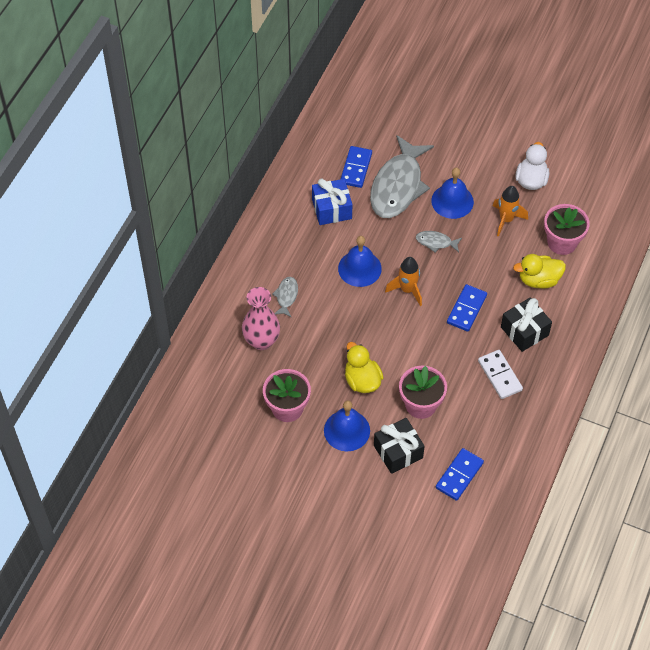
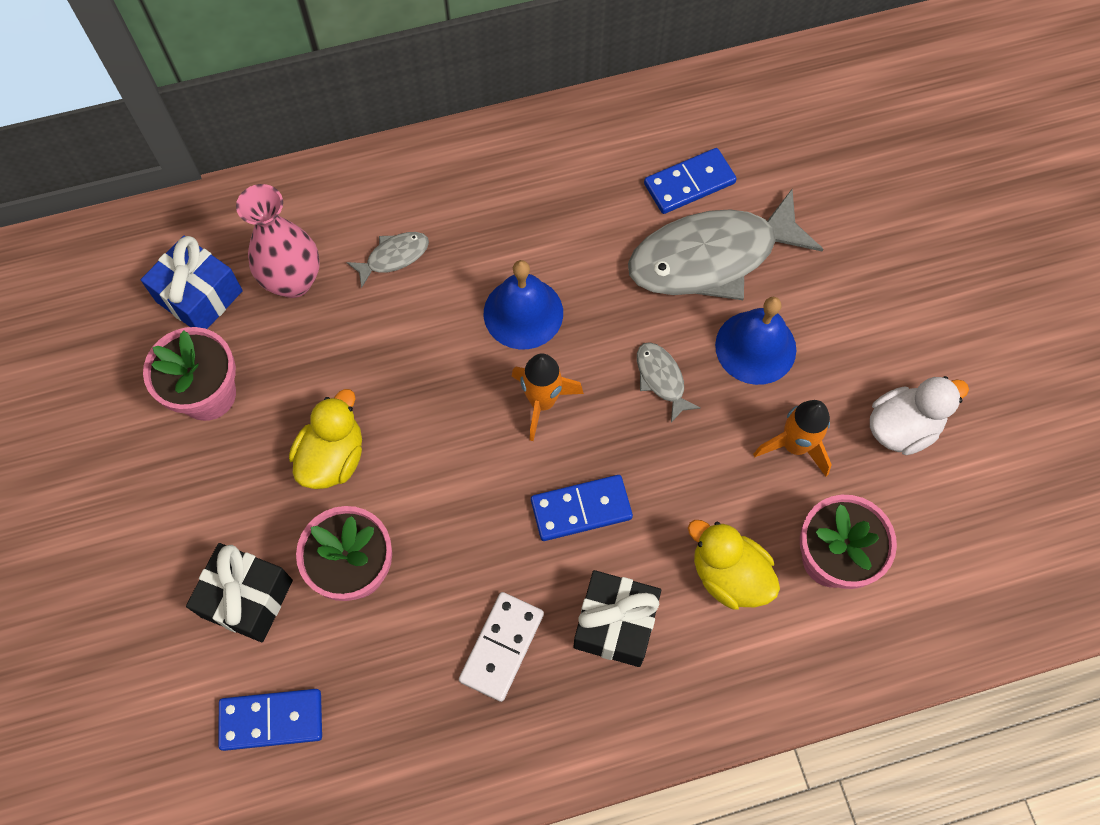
camera: 50 degrees right, 10 degrees up
blue gift [312,178,352,225] -> blue gift moved to [141,236,243,329]
blue bell [324,400,370,451] -> none

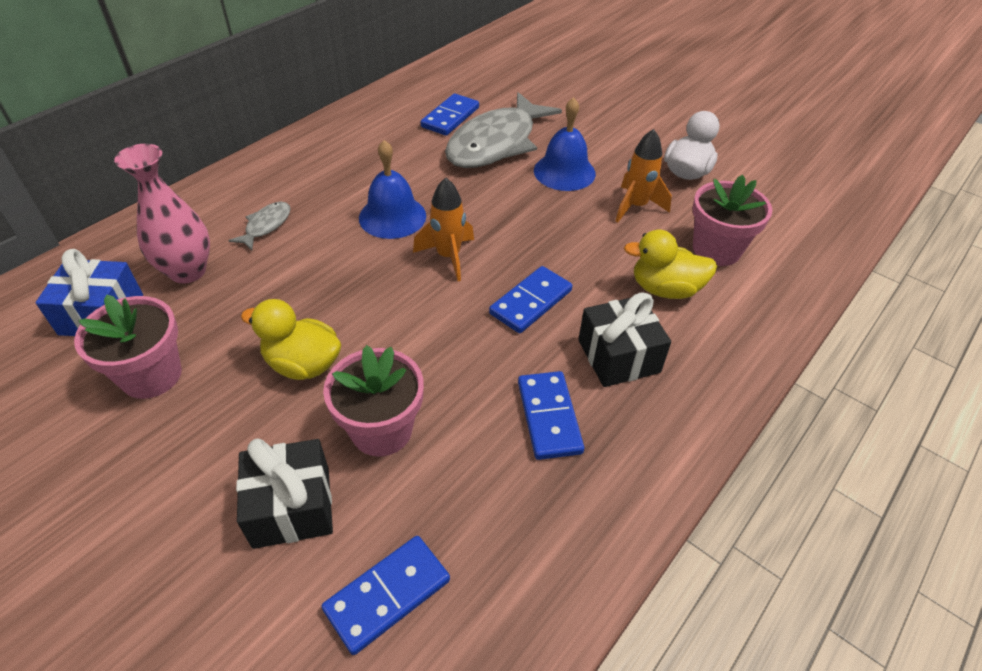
camera: 35 degrees left, 20 degrees down
yellow duck [289,389,362,489] -> yellow duck turned 60 degrees counterclockwise [241,299,341,380]
white domino [459,592,544,702] -> blue domino [518,371,584,460]
grey fish [637,342,701,422] -> none

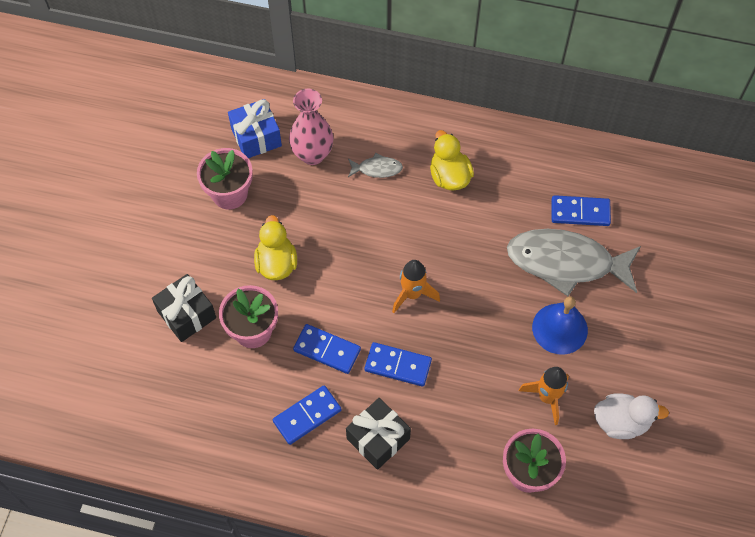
camera: 65 degrees right, 15 degrees up
blue domino [322,536,450,655] -> blue domino moved to [293,324,361,374]
blue bell [359,140,426,239] -> none
yellow duck [624,230,717,299] -> yellow duck moved to [430,130,474,191]

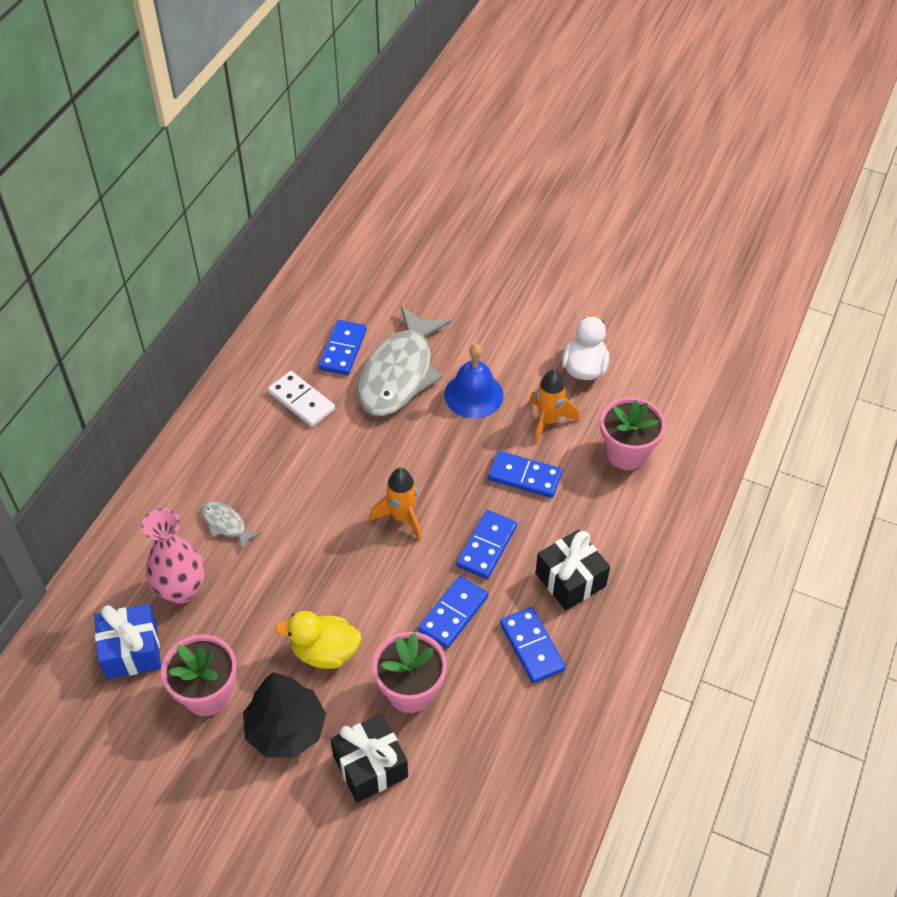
camera: 80 degrees left, 10 degrees down
grey fish [348,153,403,178] -> grey fish turned 60 degrees counterclockwise [201,501,261,550]
yellow duck [430,130,474,191] -> none
none -> black tree [243,672,326,758]
none -> white domino [268,371,335,427]
none -> blue domino [488,451,562,498]

